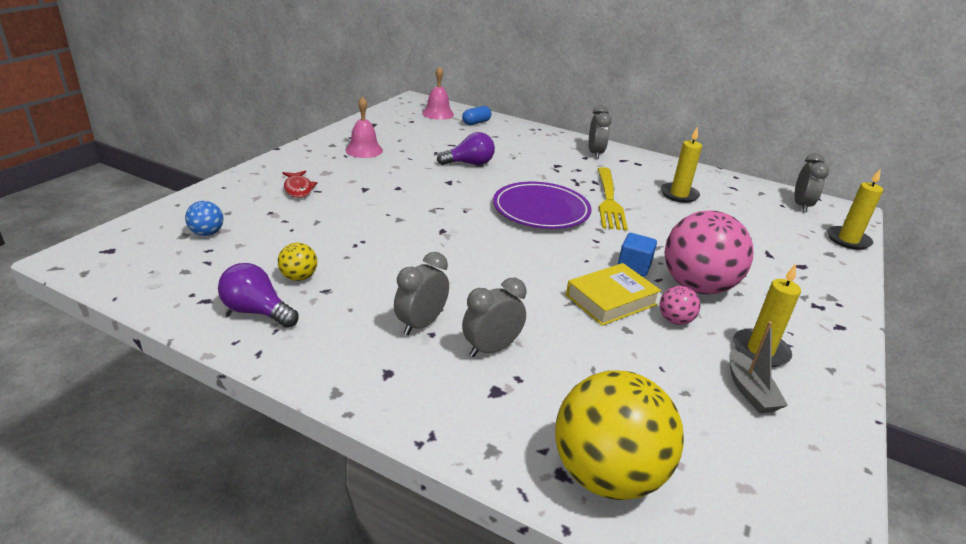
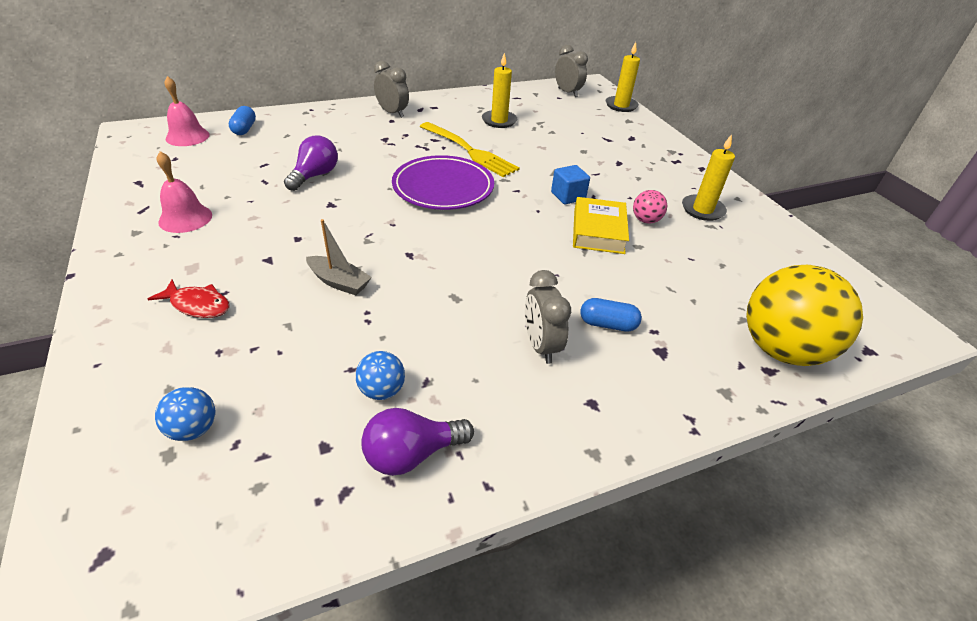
camera: 50 degrees left, 10 degrees up
yellow ball [278,243,317,281] -> blue ball [356,351,405,400]
grey clock [462,278,527,357] -> blue capsule [580,298,642,331]
pink ball [664,211,753,295] -> none
grey boat [729,321,788,413] -> grey boat moved to [306,219,372,295]

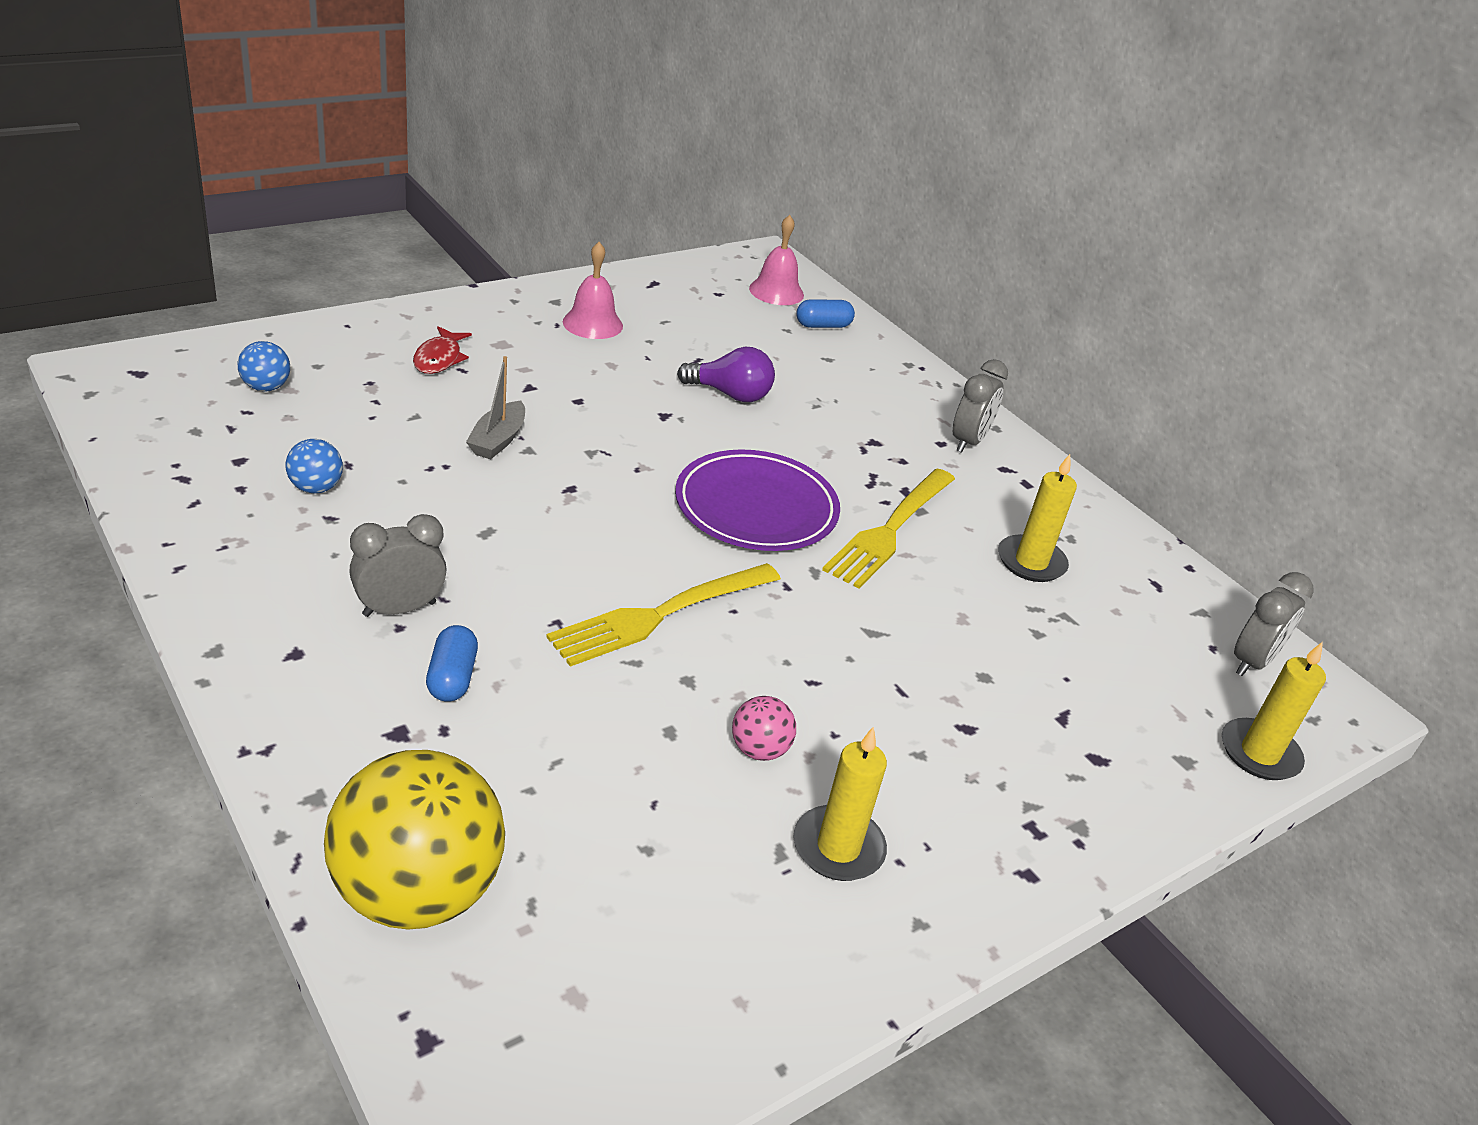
camera: 75 degrees right, 5 degrees down
purple light bulb [361,408,474,476] -> none
blue cube [551,165,590,204] -> none
yellow book [573,197,629,254] -> none
none -> yellow fork [546,563,781,667]

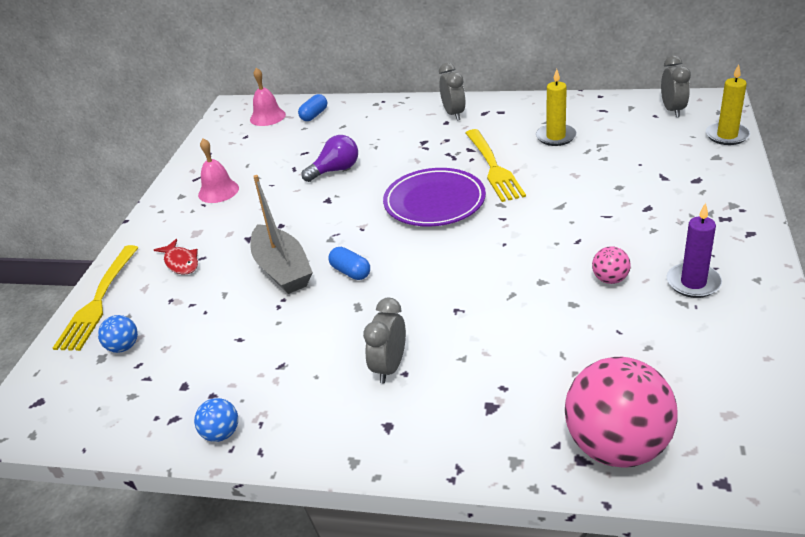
camera: 35 degrees left, 0 degrees up
blue ball [285,439,343,494] -> blue ball moved to [194,398,238,442]
yellow ball [324,750,505,930] -> pink ball [565,357,678,468]
blue capsule [426,625,478,701] -> blue capsule moved to [328,247,370,280]
grey boat [466,356,525,459] -> grey boat [250,175,313,294], size x1.70
yellow fork [546,563,781,667] -> yellow fork moved to [53,245,139,351]
yellow candle [793,726,887,881] -> purple candle [667,203,722,298]

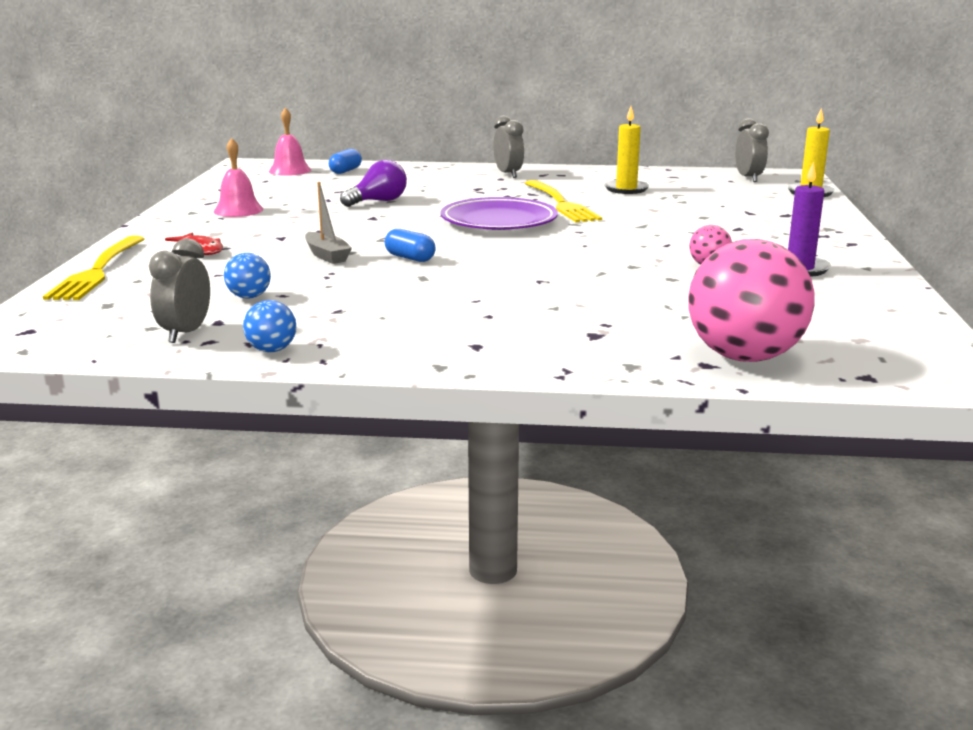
camera: 10 degrees left, 15 degrees down
blue ball [98,315,138,353] -> blue ball moved to [224,253,271,299]
grey boat [250,175,313,294] -> grey boat [305,182,352,264], size x0.59
grey clock [363,298,406,383] -> grey clock moved to [149,238,210,343]

